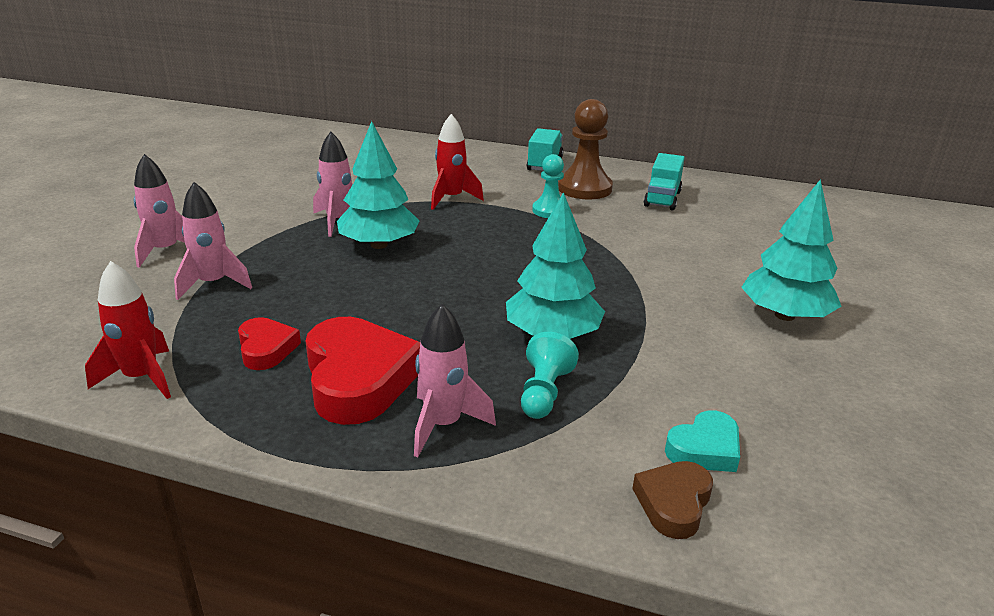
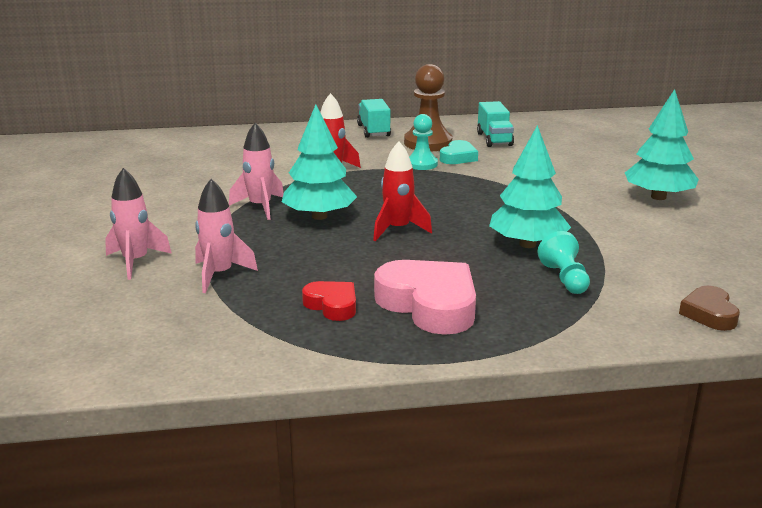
camera: 25 degrees left, 5 degrees down
red rocket [85,261,171,399] -> red rocket moved to [373,141,432,241]
red heart [305,317,420,425] -> pink heart [374,260,476,335]
pink rocket [414,304,496,457] -> none
turquoise heart [665,410,740,472] -> turquoise heart moved to [440,140,478,164]

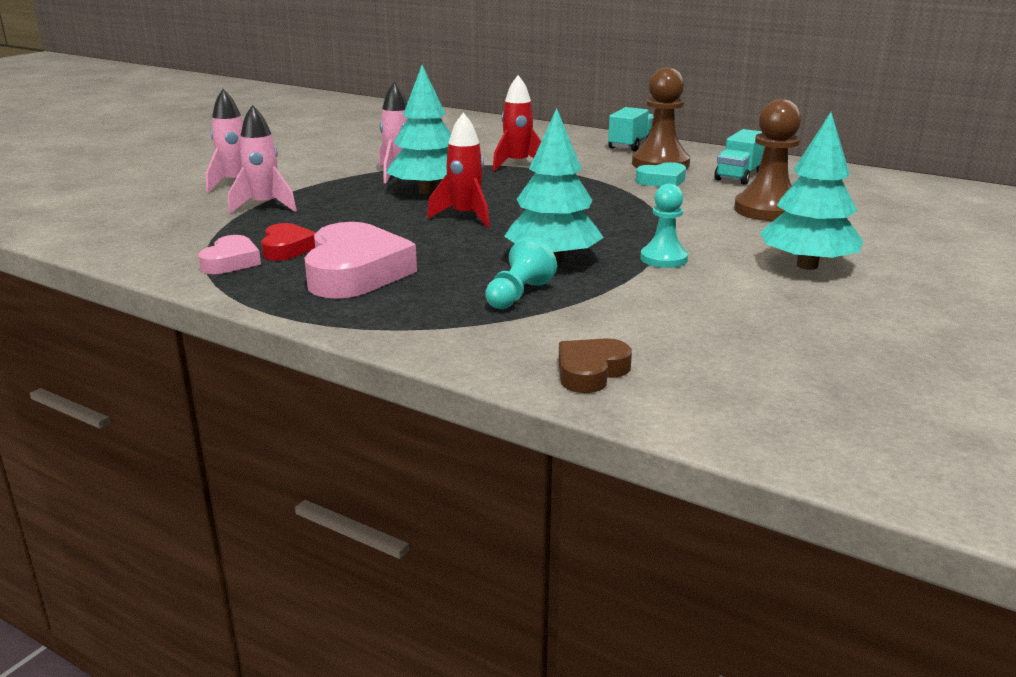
camera: 40 degrees right, 0 degrees up
turquoise pawn [409,114,438,170] -> turquoise pawn moved to [640,184,688,268]
none -> pink heart [198,235,261,274]
none -> brown pawn [734,99,802,221]

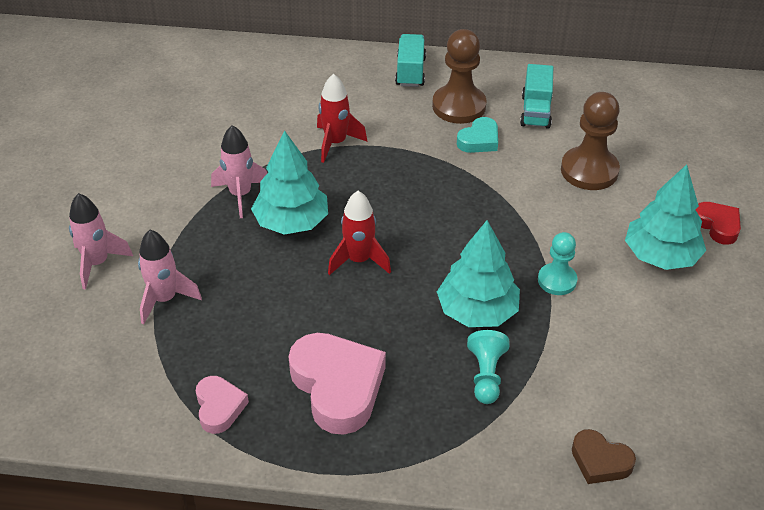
camera: 25 degrees left, 20 degrees up
red heart [261,223,316,261] -> red heart moved to [696,202,741,245]
brown heart [559,338,632,393] -> brown heart turned 75 degrees counterclockwise [572,429,636,484]

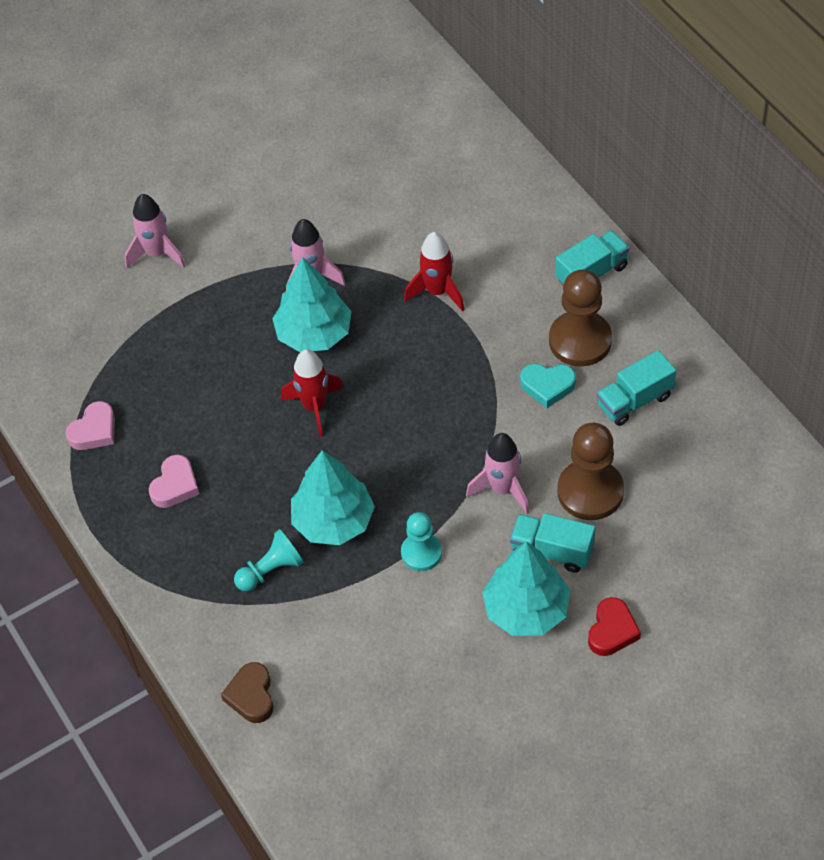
camera: 55 degrees right, 10 degrees up
pink rocket [138,230,202,325] -> pink rocket moved to [466,433,529,514]
pink heart [289,333,386,435] -> pink heart [149,455,199,508], size x0.54
none -> turquoise truck [510,513,595,573]

